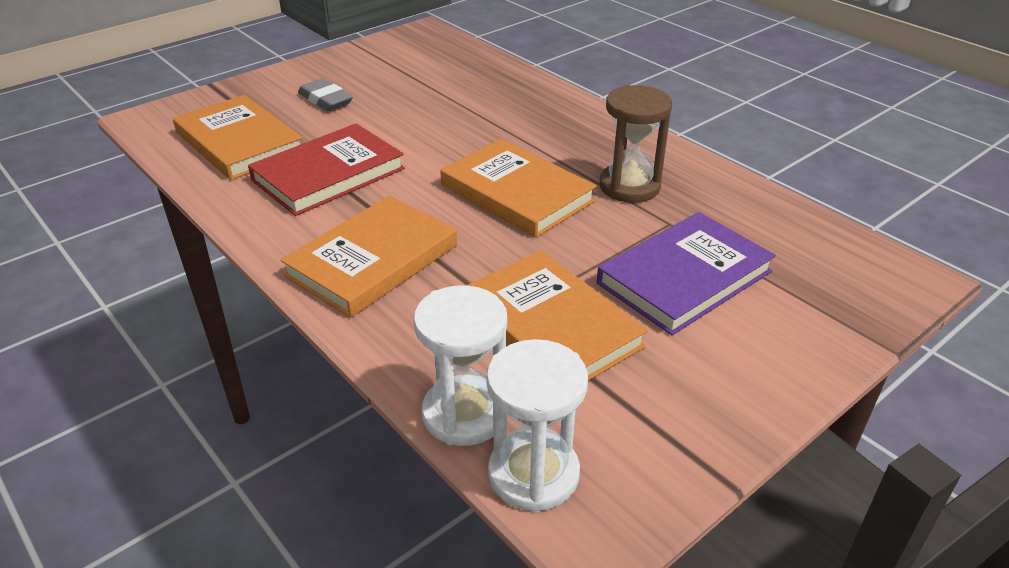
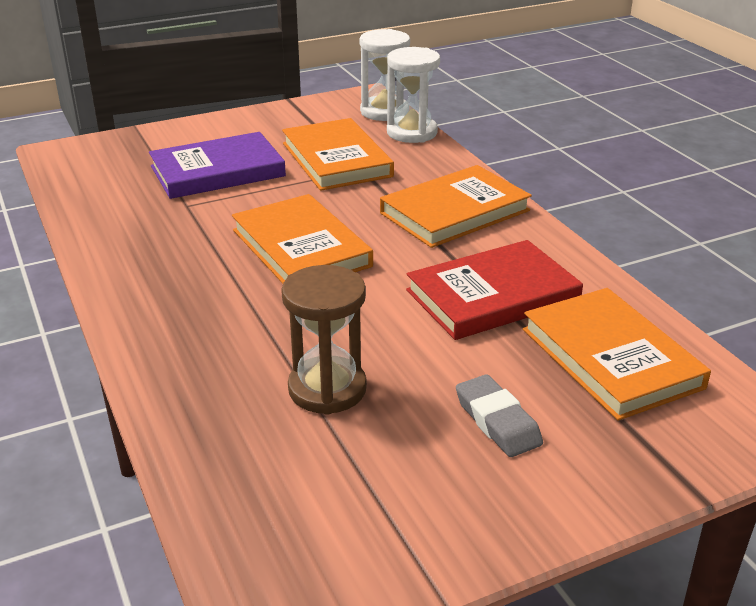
camera: 165 degrees left, 5 degrees down
brown hourglass [600,85,672,203] -> brown hourglass moved to [281,265,367,415]

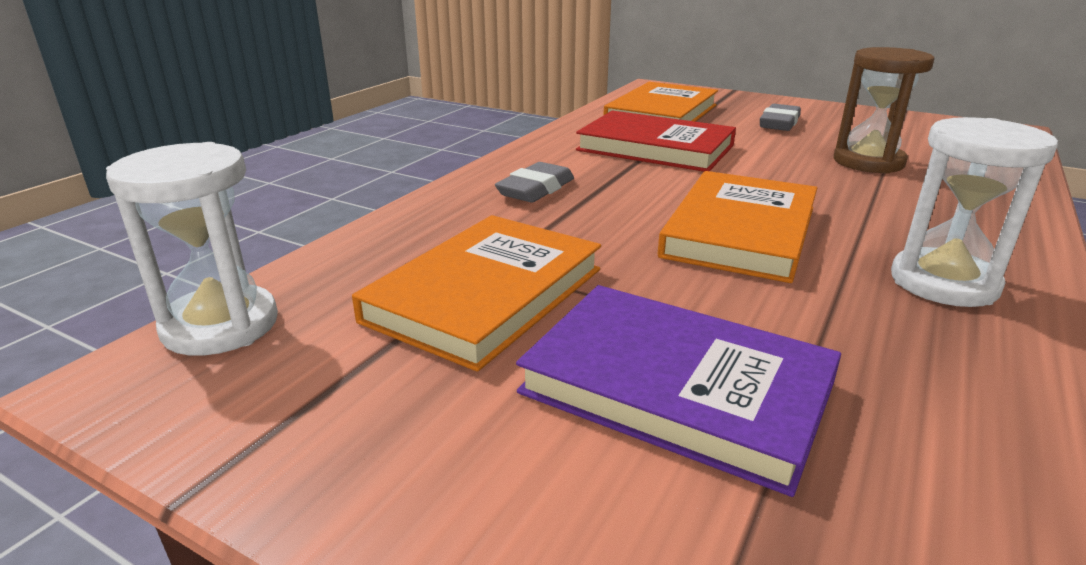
camera: 125 degrees left, 5 degrees down
orange book [380,165,532,248] -> grey eraser [495,162,574,203]
white hourglass [387,47,440,143] -> white hourglass moved to [891,117,1058,307]

